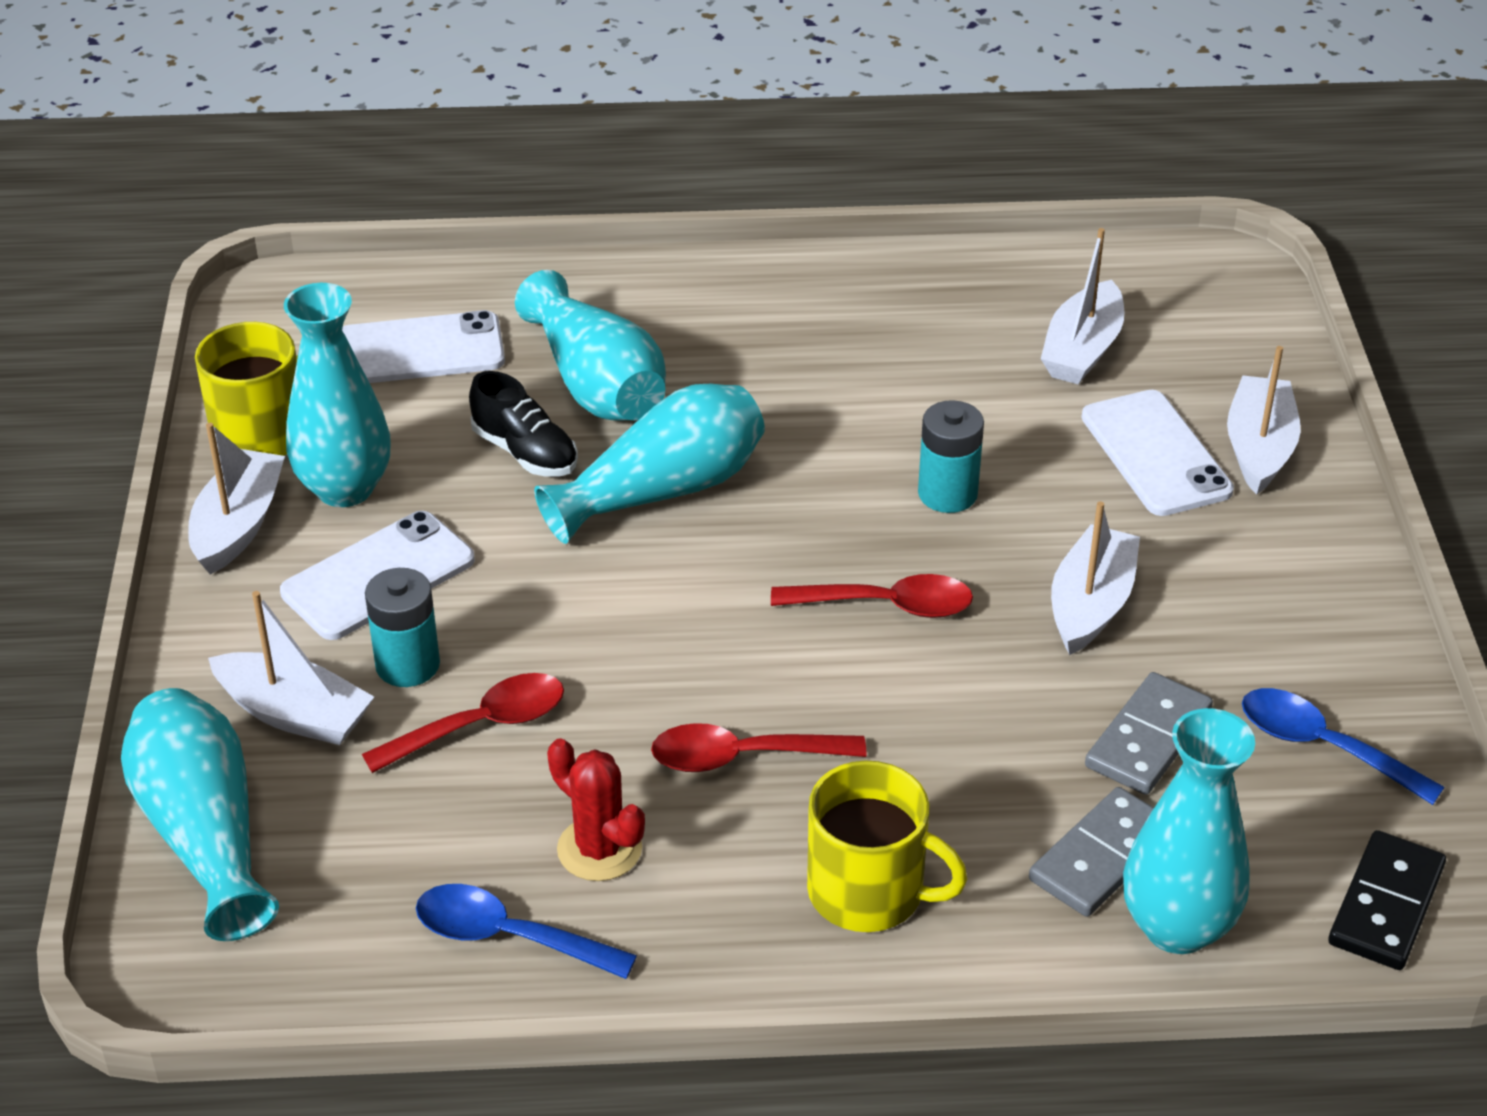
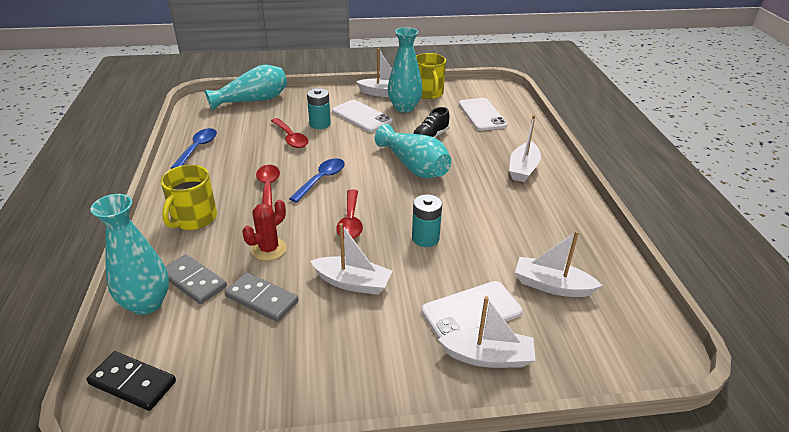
camera: 85 degrees right, 5 degrees down
white boat [208,591,374,745] -> white boat moved to [509,115,541,182]
turquoise vase [515,270,666,421] -> none
red cactus [547,738,645,881] -> red cactus moved to [242,200,287,261]
blue spoon [1242,688,1444,805] -> blue spoon moved to [289,158,345,203]

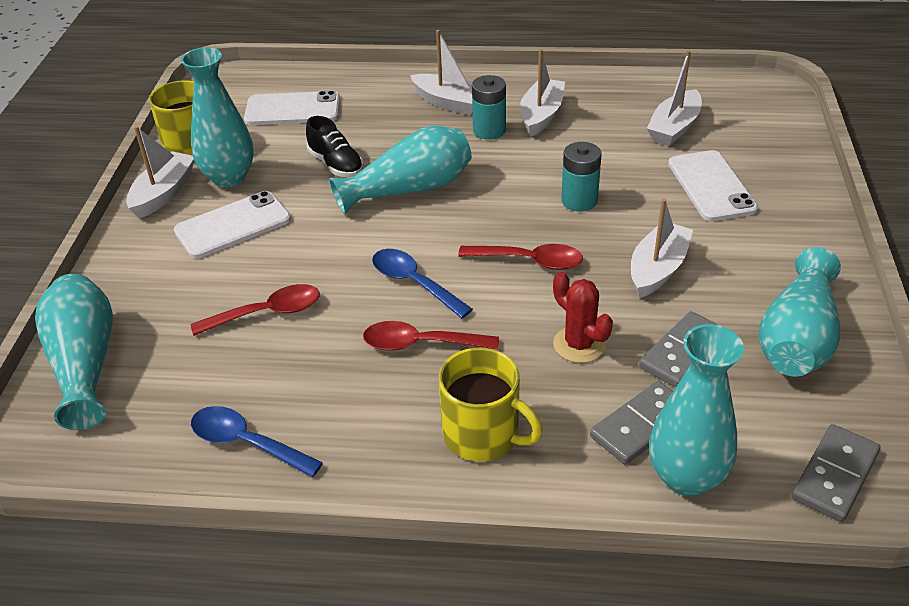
camera: 75 degrees left, 5 degrees up
black domino [86,351,176,411] -> grey domino [792,424,881,522]
turquoise battery [307,88,331,129] -> turquoise battery moved to [472,75,506,140]
white boat [438,296,536,368] -> white boat moved to [520,49,565,137]
none -> turquoise vase [759,247,841,377]

